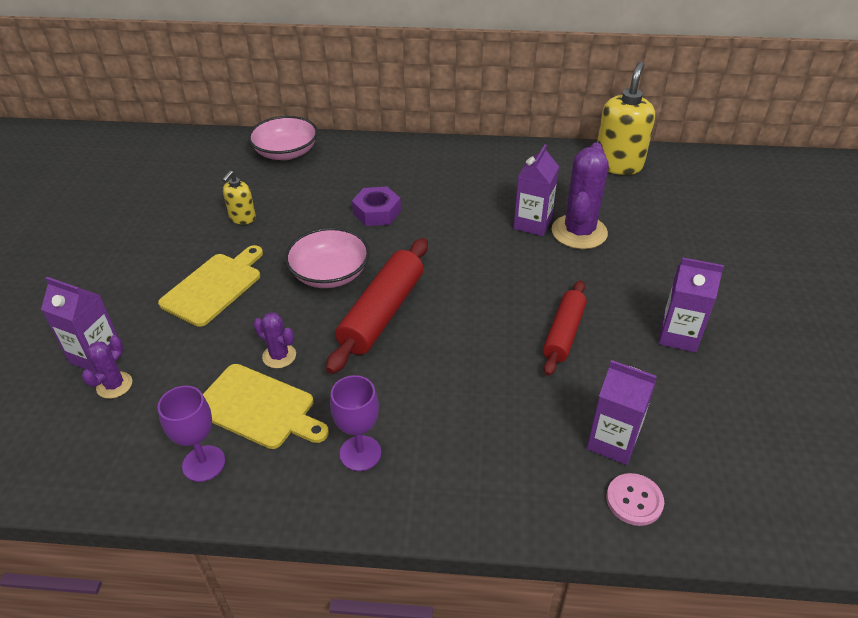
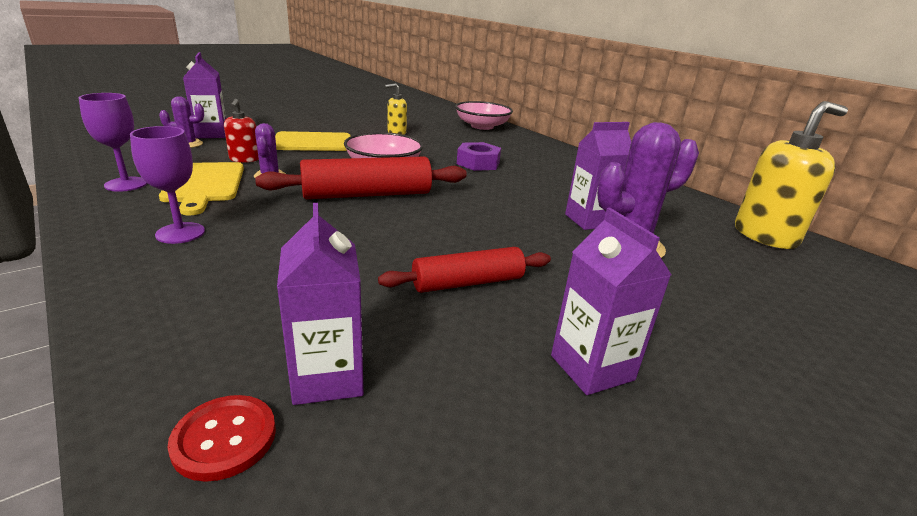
camera: 45 degrees right, 15 degrees down
pink button [606,473,664,526] -> red button [167,395,276,482]
none -> red soap dispenser [224,99,259,163]

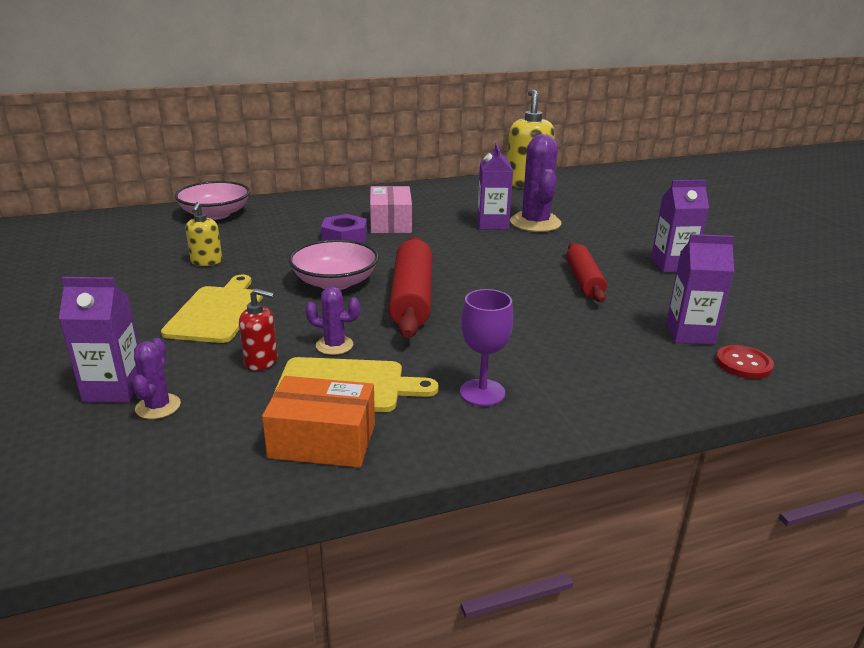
camera: 70 degrees left, 0 degrees up
purple goblet [78,93,147,192] -> orange box [262,376,375,468]
none -> pink box [370,186,412,233]

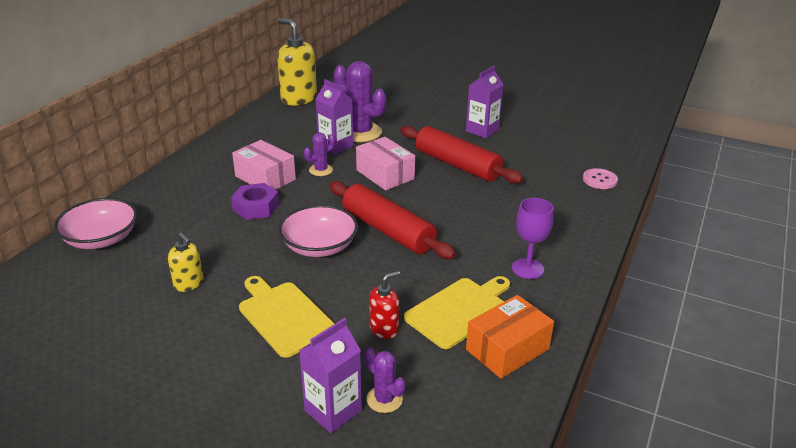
camera: 45 degrees left, 5 degrees up
purple cactus [305,287,360,355] -> purple cactus moved to [304,132,336,176]
red rolling pin [566,242,607,302] -> red rolling pin [400,126,523,184], size x1.53
purple carton [666,234,734,345] -> none
red button [716,345,774,379] -> pink button [583,168,618,189]
none -> pink box [356,137,415,191]

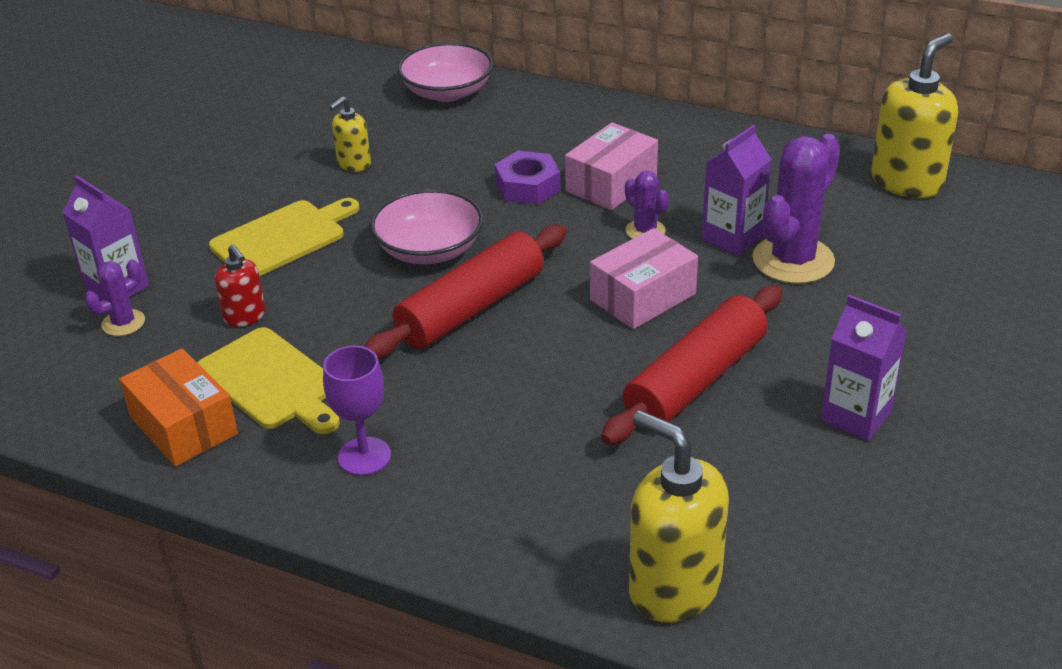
camera: 90 degrees right, 5 degrees up
pink button [583,168,618,189] -> yellow soap dispenser [629,410,729,623]

